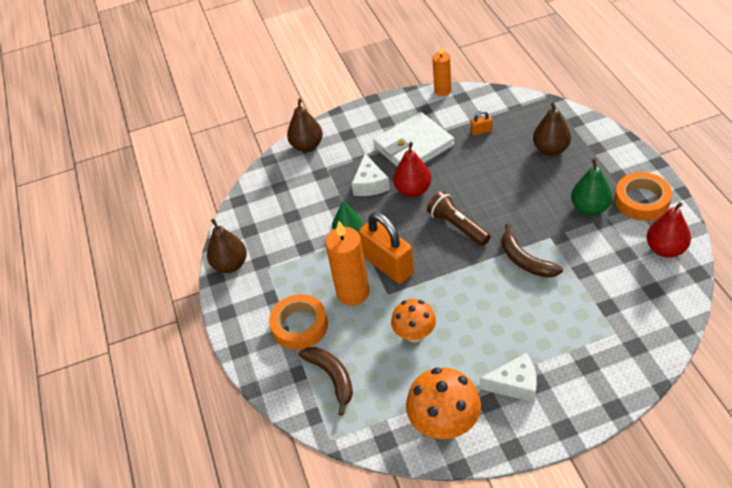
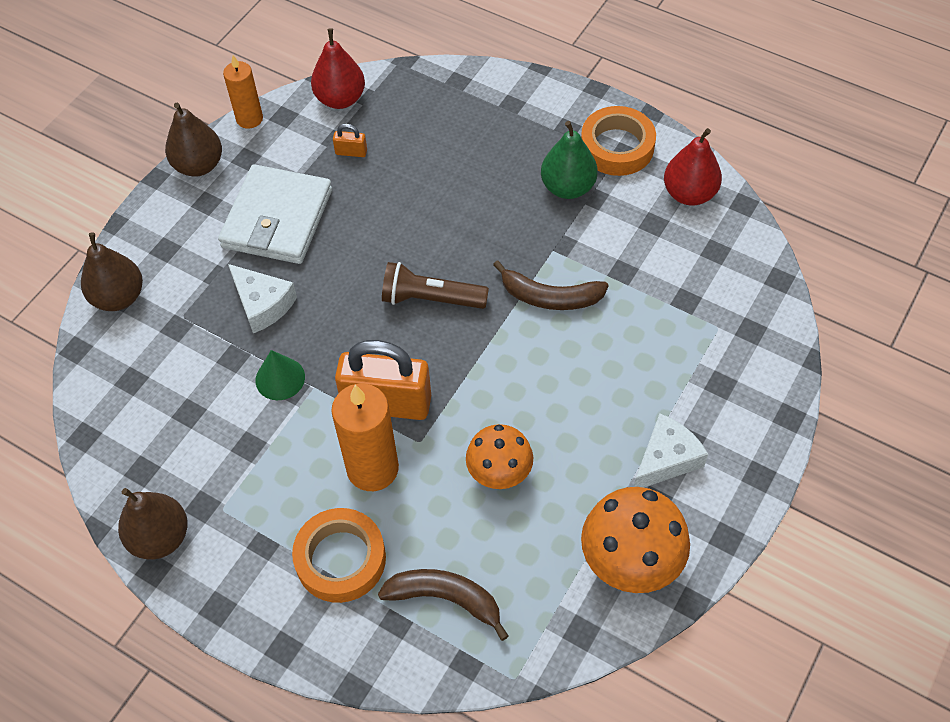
camera: 45 degrees left, 10 degrees up
red pear [393,142,431,197] -> red pear moved to [311,28,365,109]
orange padlock [471,111,492,136] -> orange padlock turned 60 degrees clockwise [333,124,367,157]
brown pear [533,103,571,156] -> brown pear moved to [165,103,222,176]

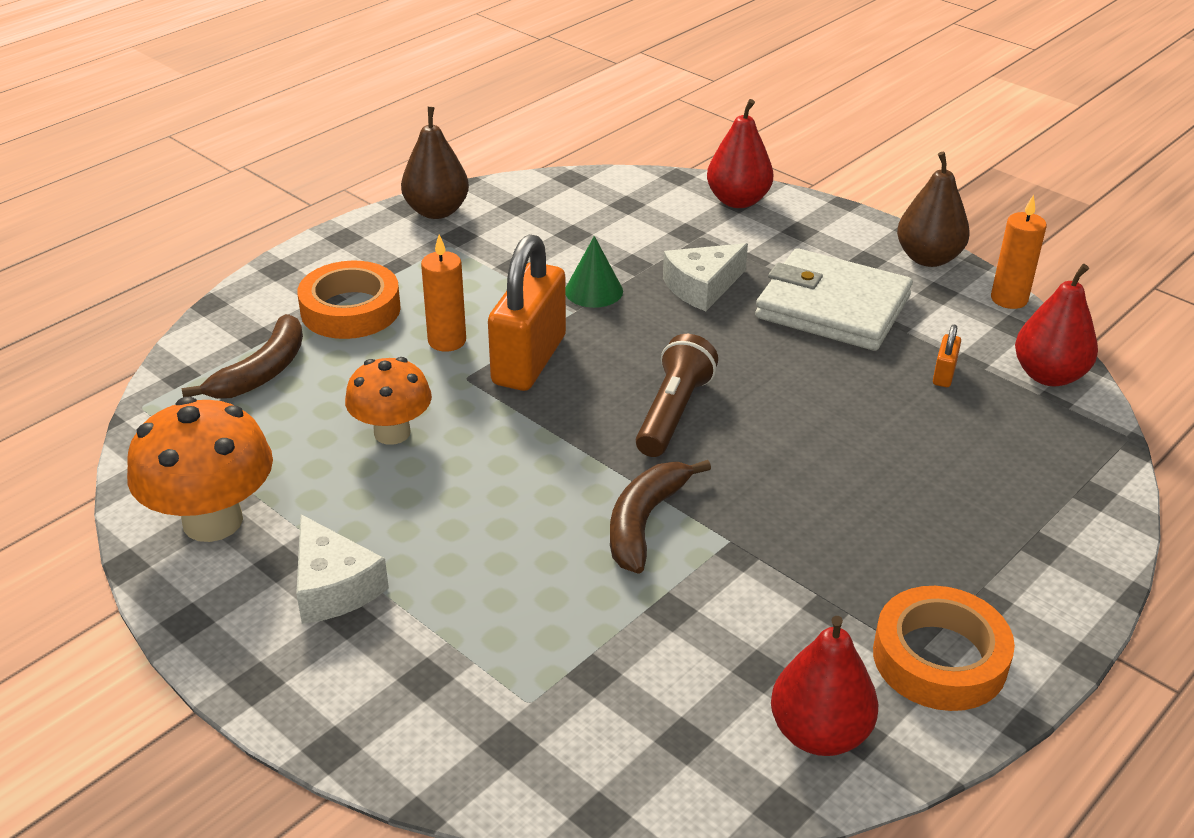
camera: 100 degrees right, 20 degrees down
brown pear [81,232,143,311] -> red pear [707,99,773,208]
orange candle [331,384,399,491] -> orange candle [421,234,466,352], size x0.62
green pear [541,121,598,199] -> none

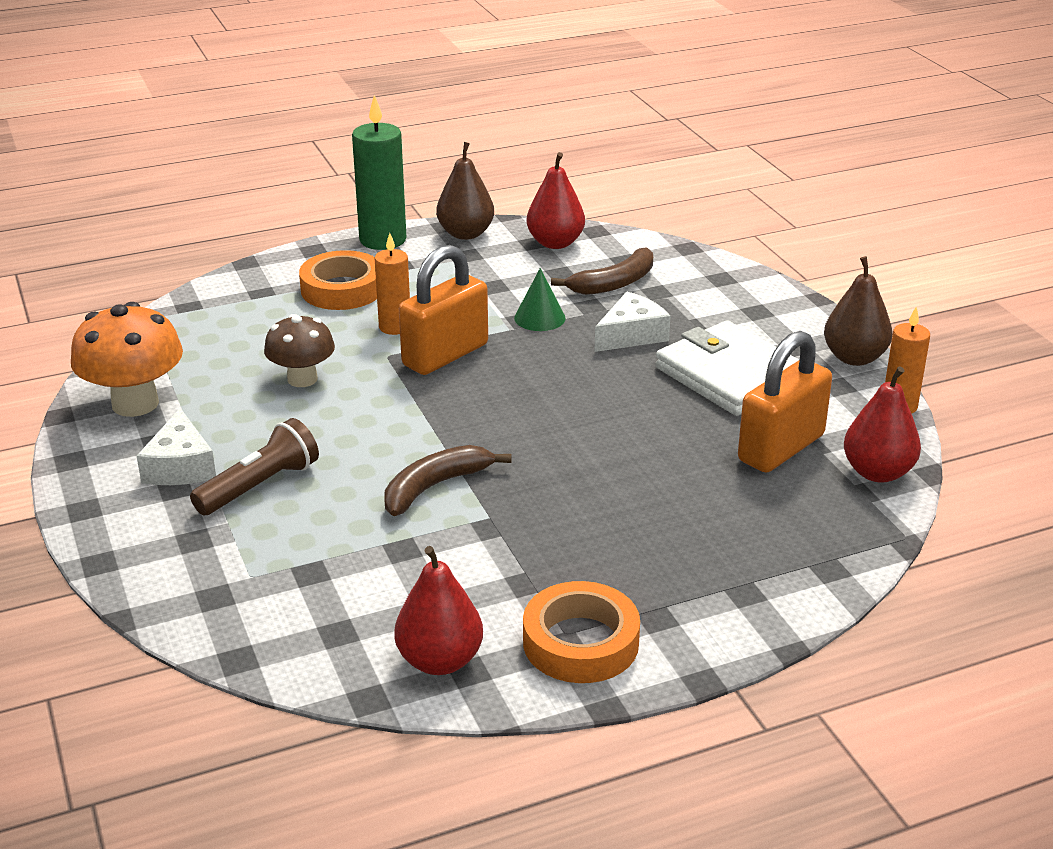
camera: 25 degrees right, 5 degrees down
brown banana [182,314,303,399] -> brown banana moved to [551,247,653,295]
orange mushroom [345,357,432,445] -> brown mushroom [264,314,335,387]
brown flashlight [636,334,718,457] -> brown flashlight moved to [190,418,319,515]
white cheese [663,243,748,311] -> white cheese turned 150 degrees clockwise [594,292,671,352]
red pear [707,99,773,208] -> red pear moved to [526,152,585,249]
orange padlock [933,324,961,387] -> orange padlock [738,331,832,473], size x2.43
none -> green candle [352,95,406,250]

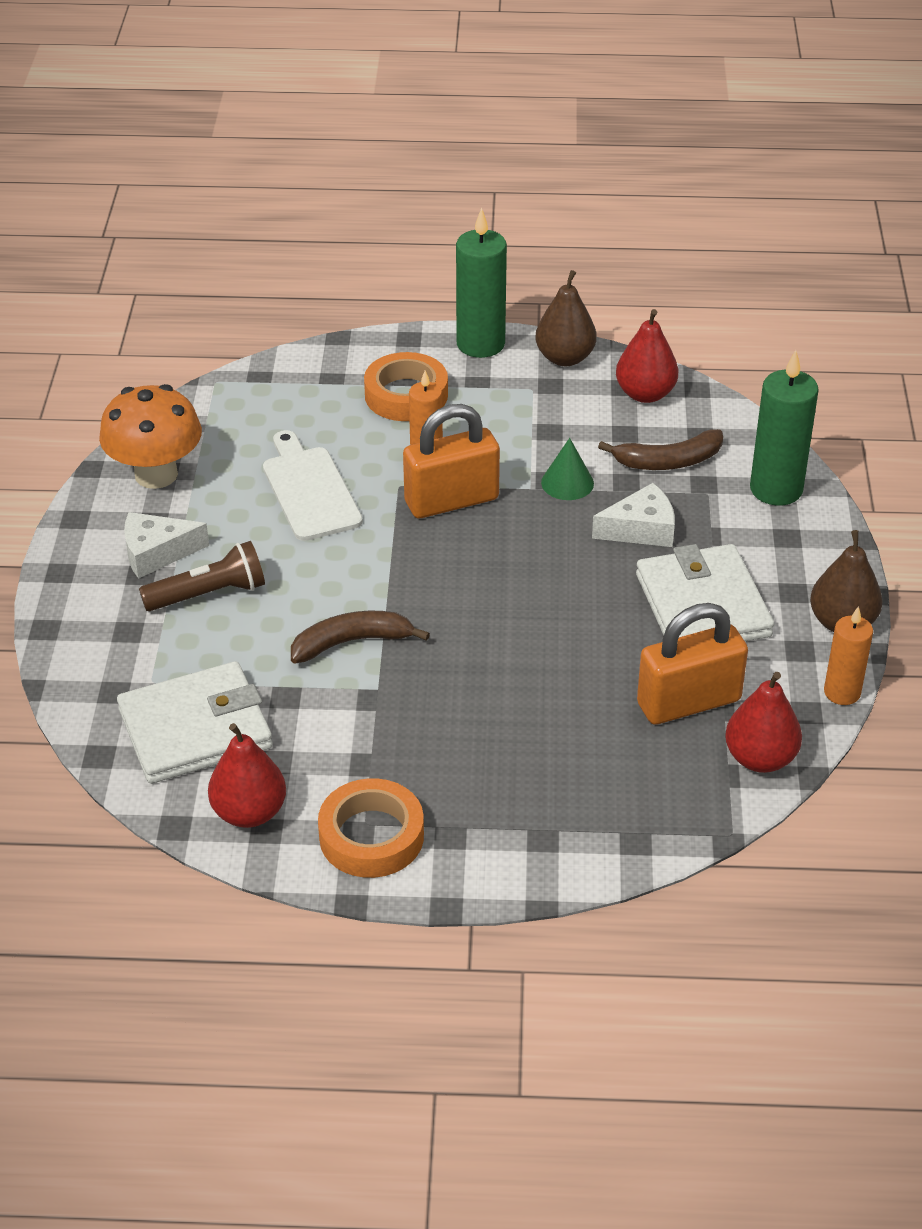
camera: 25 degrees right, 10 degrees up
white cheese [137,408,216,485] -> white cheese turned 60 degrees clockwise [124,512,209,579]
brown mushroom [264,314,335,387] -> white cutting board [263,430,363,541]
none -> white wallet [117,661,273,784]
none -> green candle [750,350,819,505]

